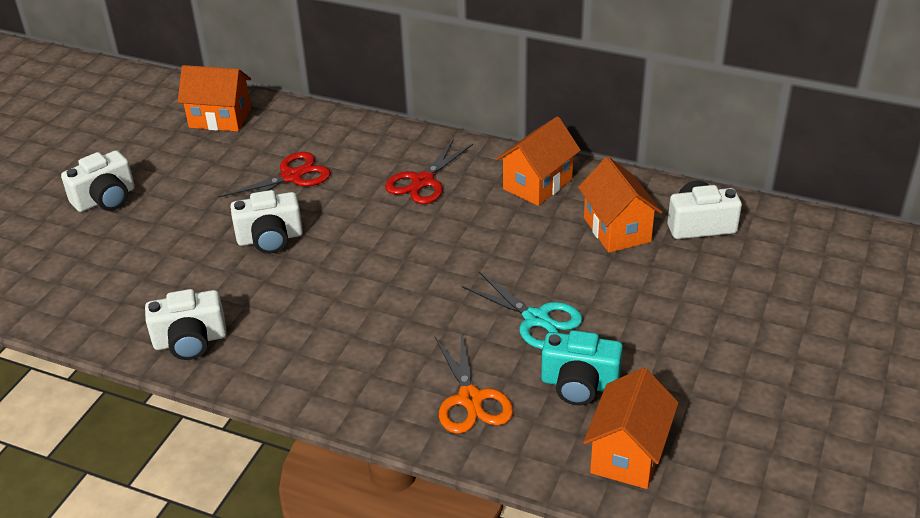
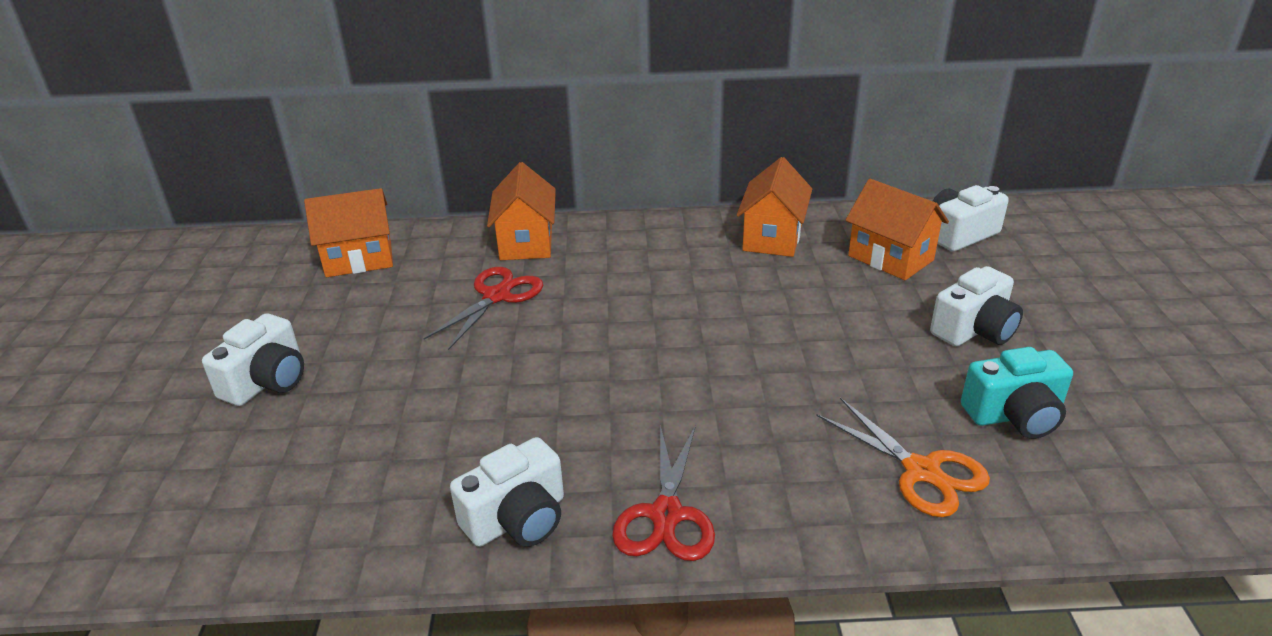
camera: 25 degrees left, 5 degrees down
white camera [230,190,303,254] -> white camera moved to [930,266,1023,346]
red scissors [385,139,473,204] -> red scissors moved to [612,425,715,561]
turquoise scissors [462,272,582,349] -> none
orange house [583,368,679,489] -> orange house moved to [487,162,556,260]

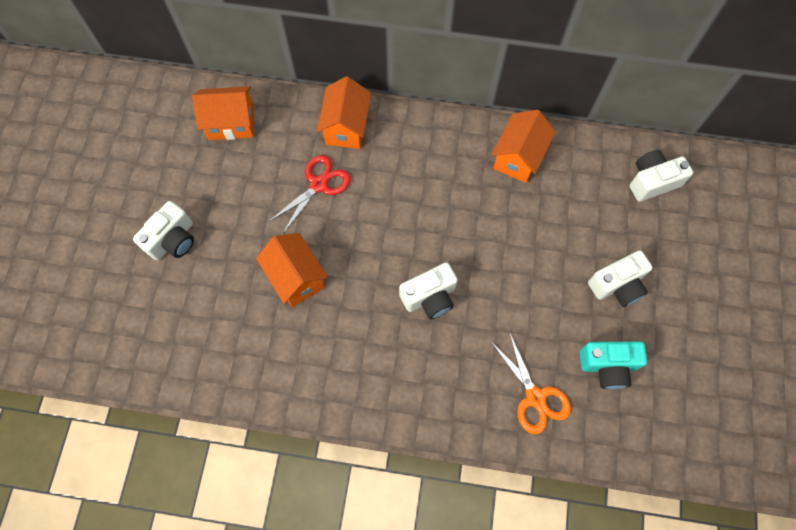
camera: 10 degrees right, 35 degrees up
white camera [450,437,564,547] -> white camera moved to [399,262,458,319]
red scissors [612,425,715,561] -> none
orange house [845,179,949,280] -> orange house moved to [256,233,328,307]

